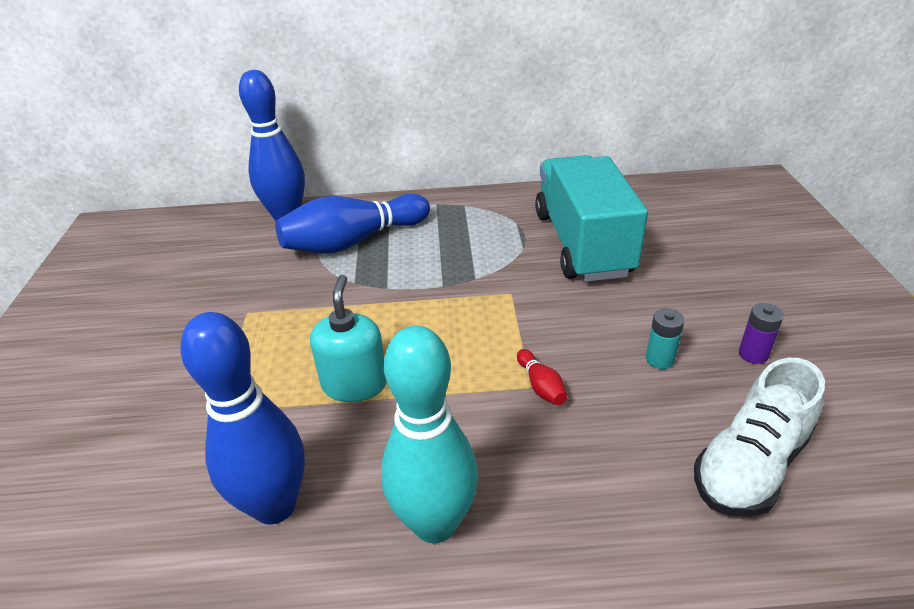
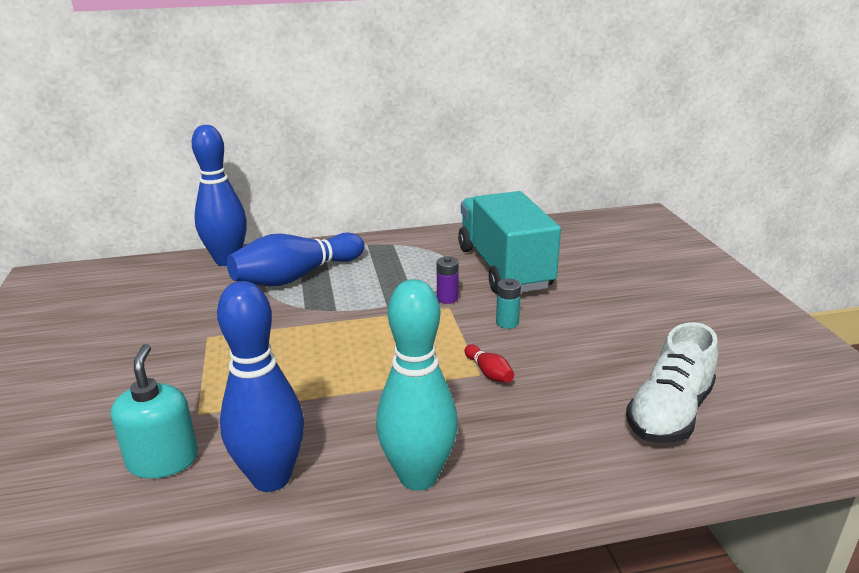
camera: 10 degrees left, 10 degrees down
turquoise soap dispenser [310,275,387,402] -> turquoise soap dispenser moved to [111,344,198,479]
turquoise battery [646,308,685,369] -> turquoise battery moved to [496,279,521,329]
purple battery [739,303,784,364] -> purple battery moved to [437,257,459,304]

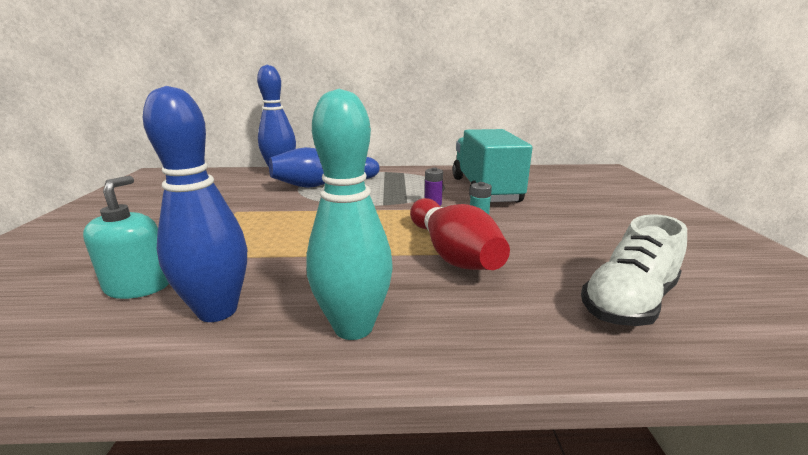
camera: 10 degrees right, 5 degrees down
red bowling pin [464,344,514,383] -> red bowling pin [410,198,510,270], size x2.49

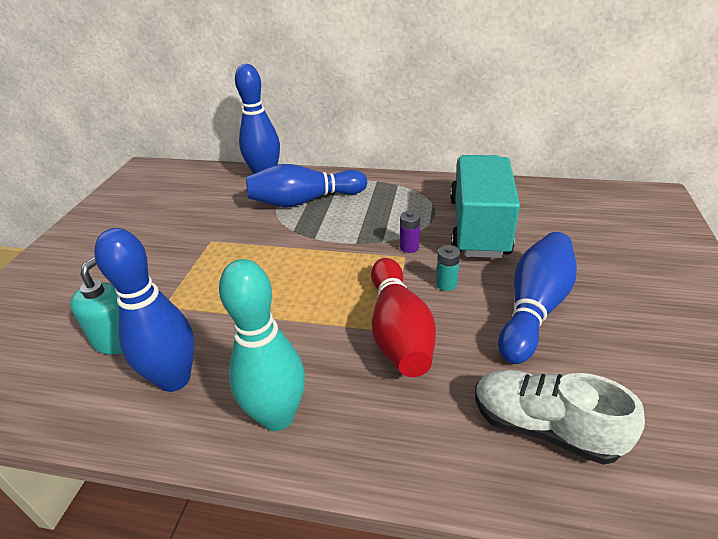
camera: 15 degrees right, 15 degrees up
white shoe [581,214,687,326] -> white shoe turned 60 degrees clockwise [475,370,645,465]
none -> blue bowling pin [498,232,577,364]

